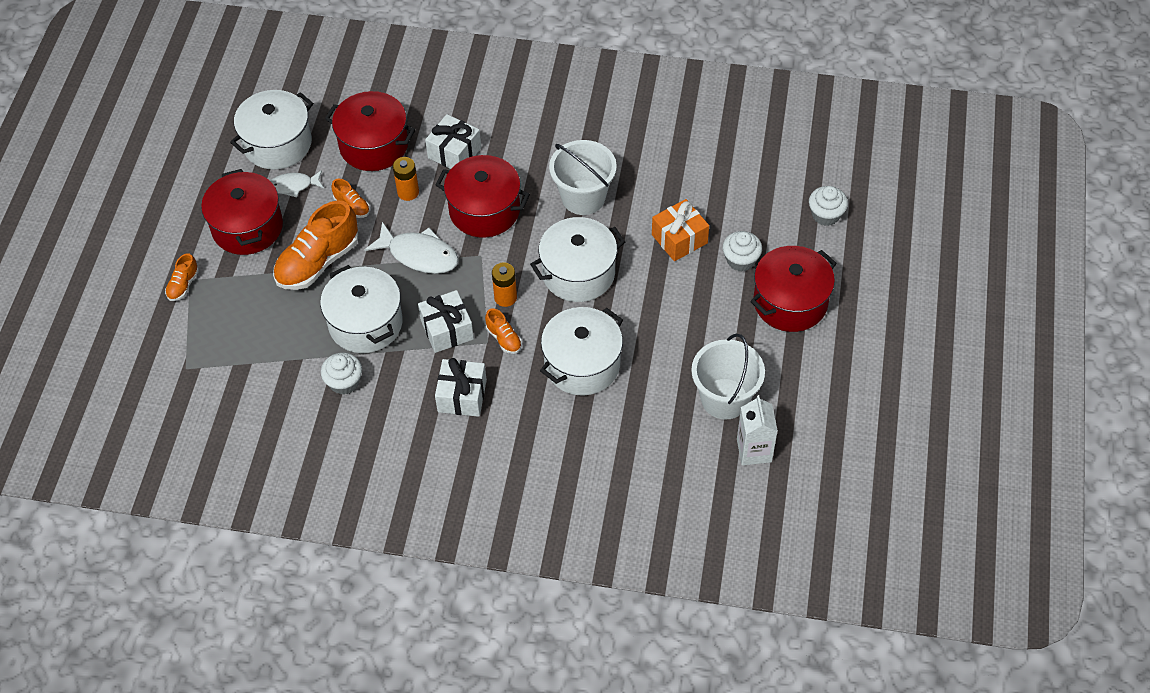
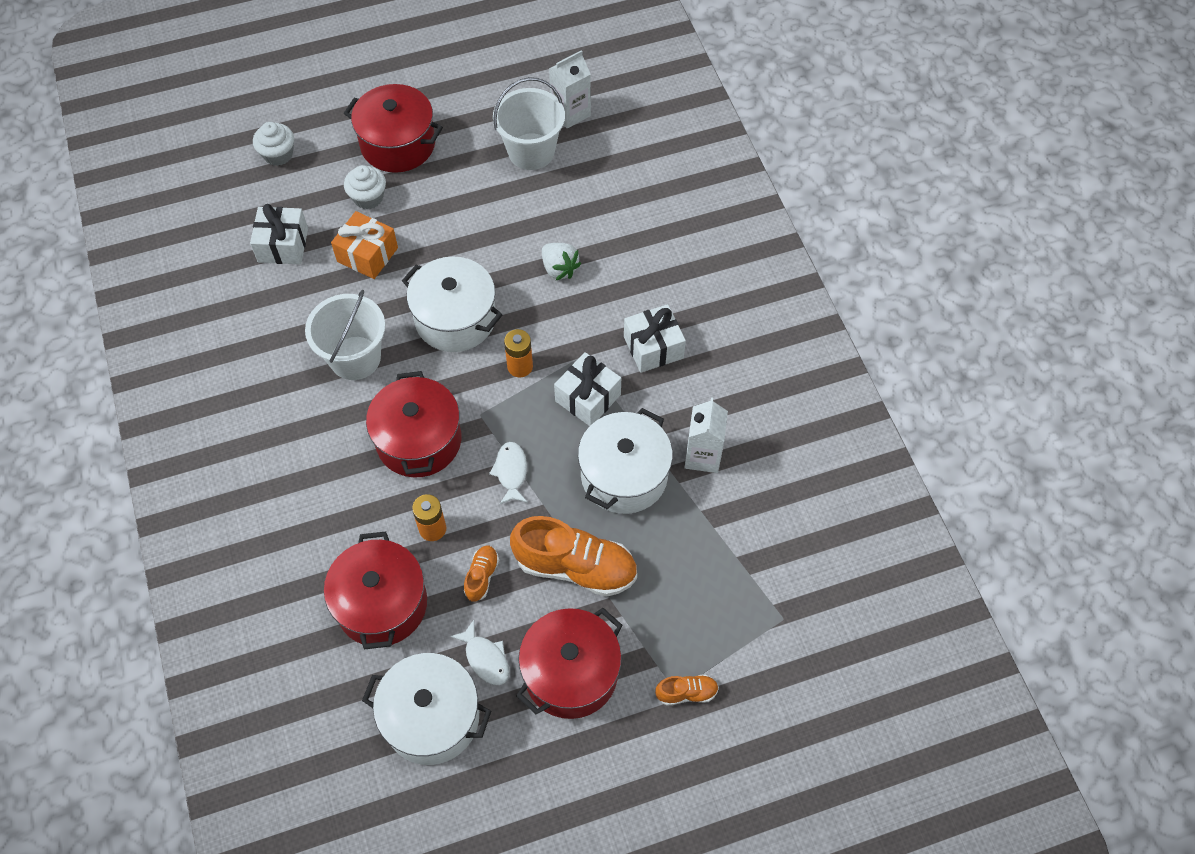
camera: 120 degrees left, 5 degrees up
white cupcake [321,353,362,395] -> white carton [684,398,728,473]
white fish [365,222,459,274] -> white fish [489,442,528,505], size x0.60
white gift [425,114,481,169] -> white gift moved to [250,204,308,264]
orange shoe [485,309,522,354] -> none
white pot [540,307,623,395] -> white strawberry [542,243,581,280]

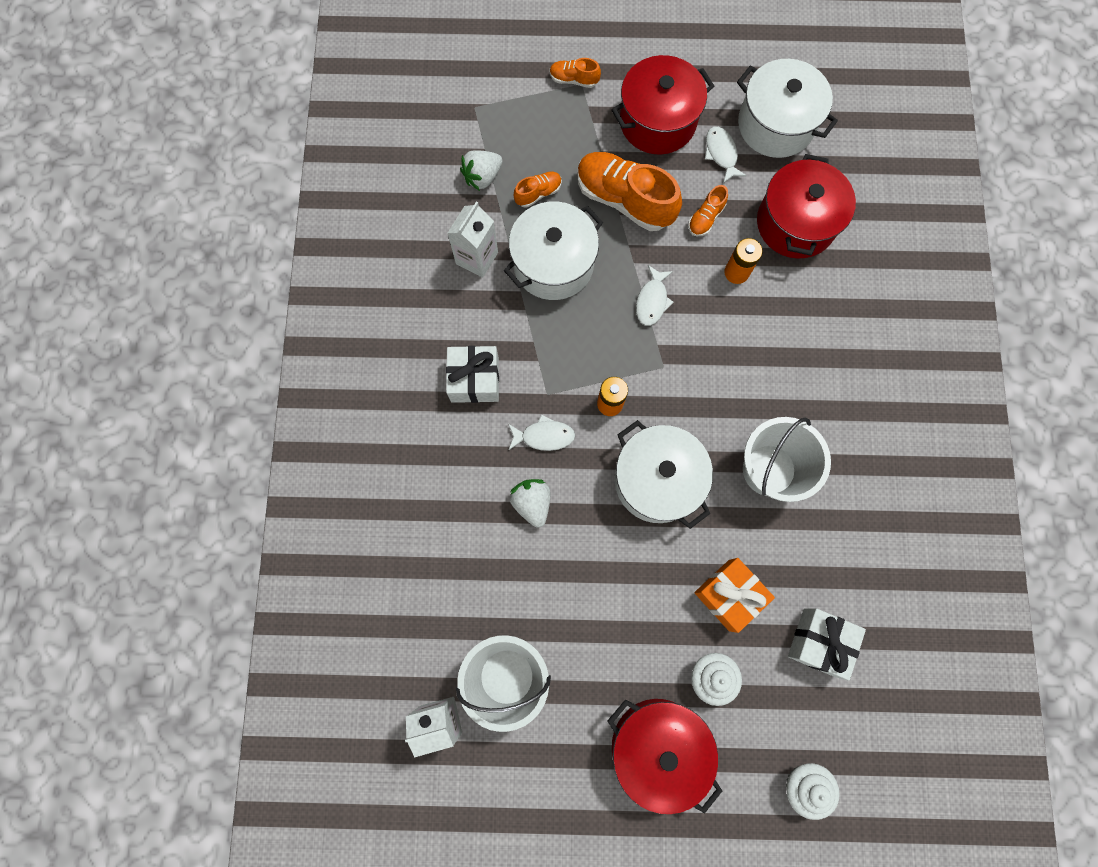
camera: 160 degrees left, 15 degrees up
red pot [366,371,461,477] -> none
white gift [554,352,621,426] -> none
none -> white strawberry [460,151,502,191]
none -> white fish [508,414,575,451]
none -> orange shoe [514,172,562,208]

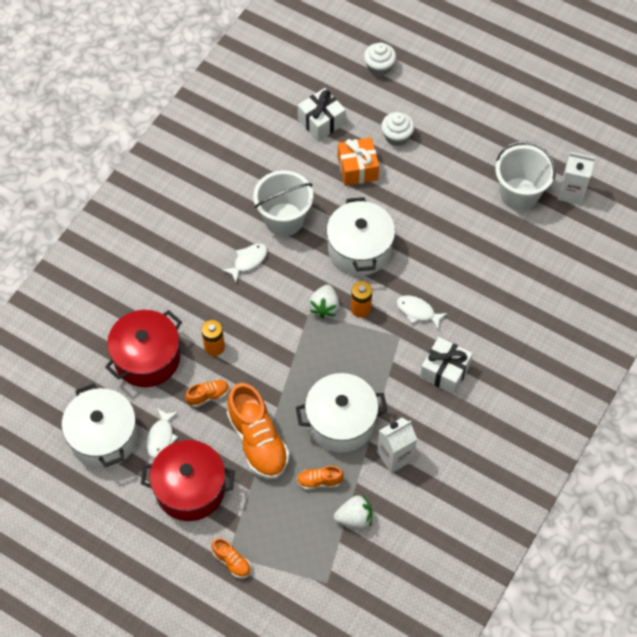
camera: 150 degrees left, 15 degrees down
white strawberry [510,479,550,528] -> white strawberry moved to [309,285,340,319]
red pot [607,699,722,814] -> none
white fish [636,265,674,326] -> white fish moved to [222,244,268,282]

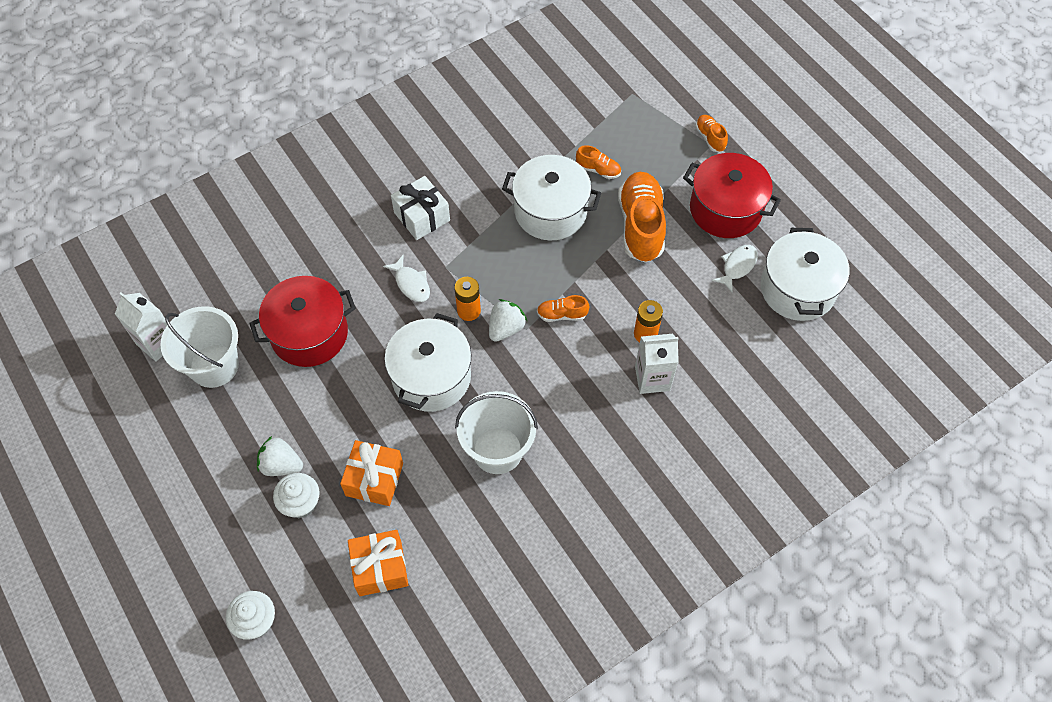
camera: 155 degrees left, 0 degrees up
red pot [105,310,182,387] -> red pot moved to [249,276,356,367]
orange shoe [185,379,229,407] -> orange shoe moved to [537,295,590,322]
white fish [222,244,268,282] -> none
white gift [298,88,346,141] -> orange gift [348,530,408,596]
white strawberry [334,495,372,529] -> white strawberry moved to [257,436,303,476]
white carton [377,417,417,473] -> white carton moved to [635,334,679,394]

